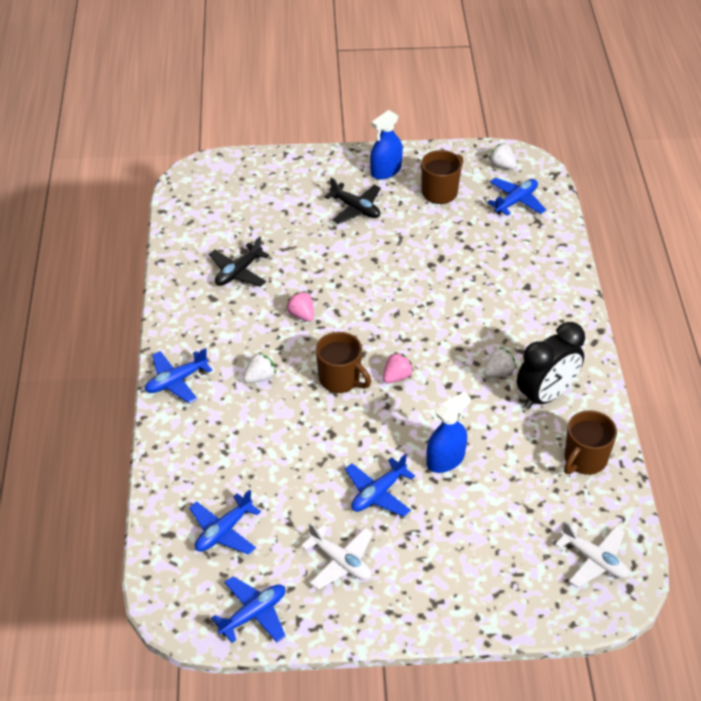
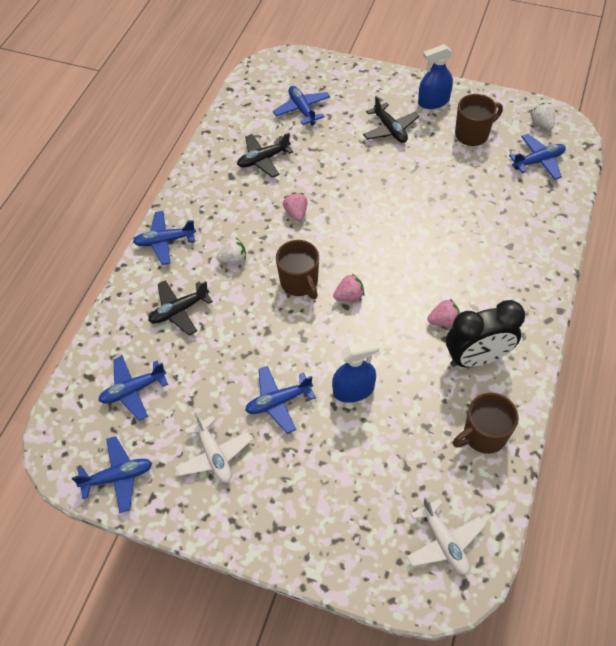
camera: 25 degrees right, 10 degrees up
white strawberry [484,347,516,377] -> pink strawberry [427,299,460,327]
none -> black plane [149,280,213,336]
none -> blue plane [273,86,330,125]

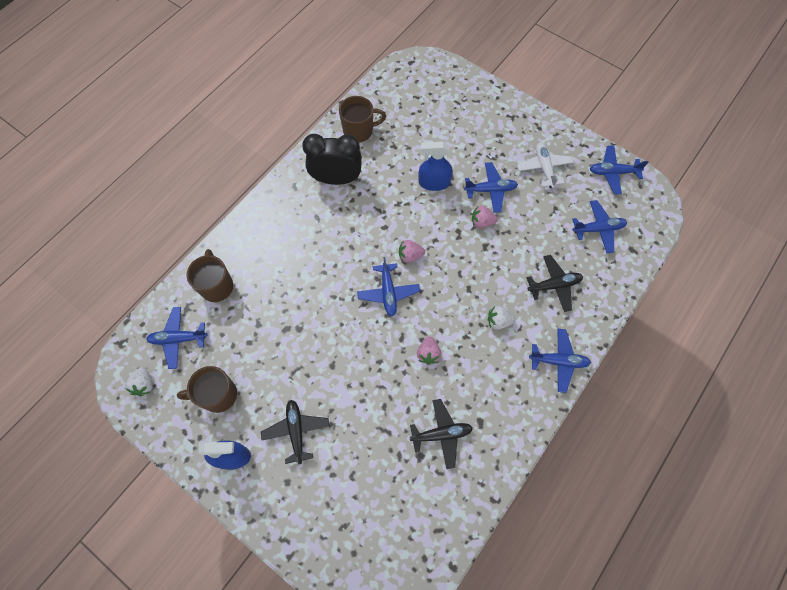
camera: 165 degrees left, 10 degrees up
blue plane [273,86,330,125] -> blue plane moved to [357,257,420,316]
brown mug [276,240,319,299] -> brown mug moved to [187,249,233,302]
white plane [406,497,485,575] -> none
pink strawberry [427,299,460,327] -> pink strawberry moved to [472,205,498,228]

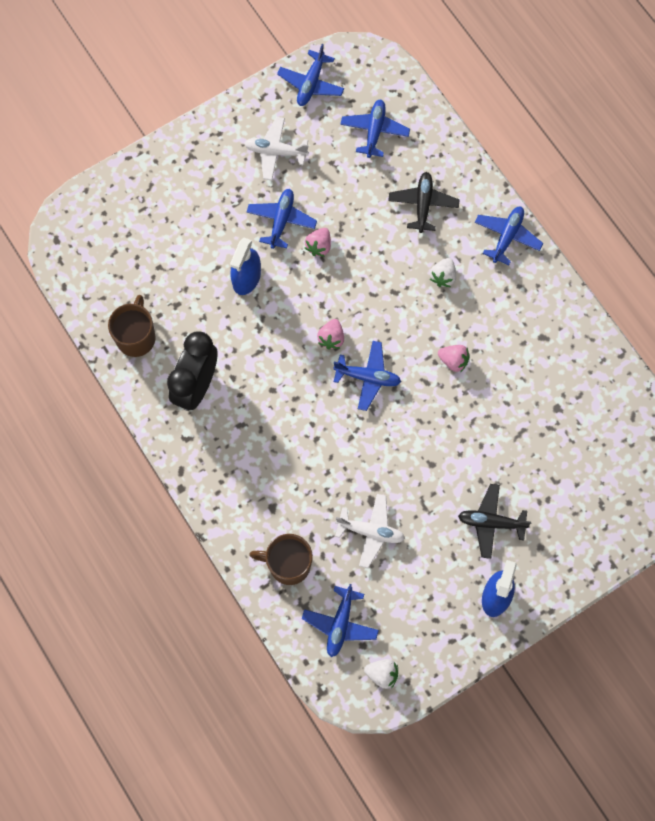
camera: 70 degrees left, 5 degrees up
brown mug [177,366,237,413] -> none
black plane [410,399,473,469] -> none
none -> white plane [335,494,405,568]

